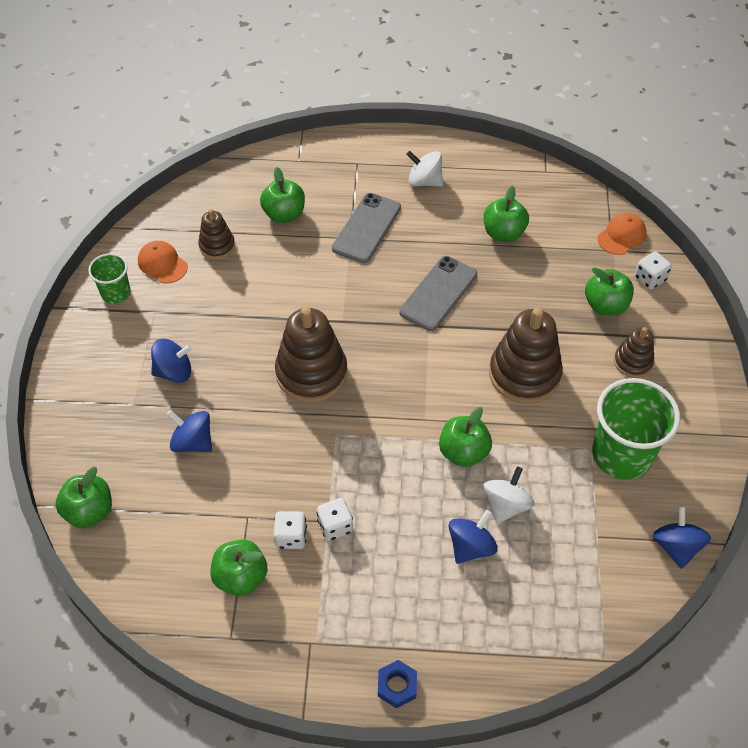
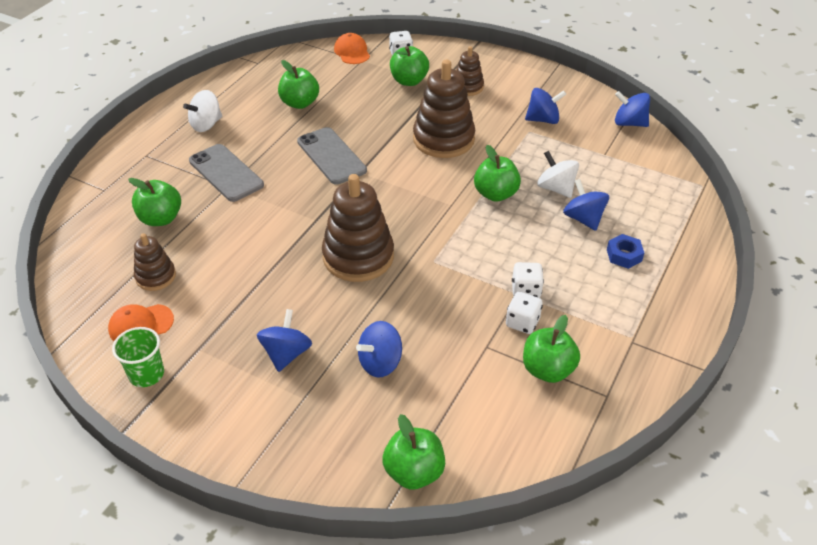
camera: 65 degrees left, 10 degrees down
blue nut [378,660,417,709] -> blue nut moved to [607,234,644,269]
green cup [592,378,680,480] -> blue spinning top [525,88,566,124]

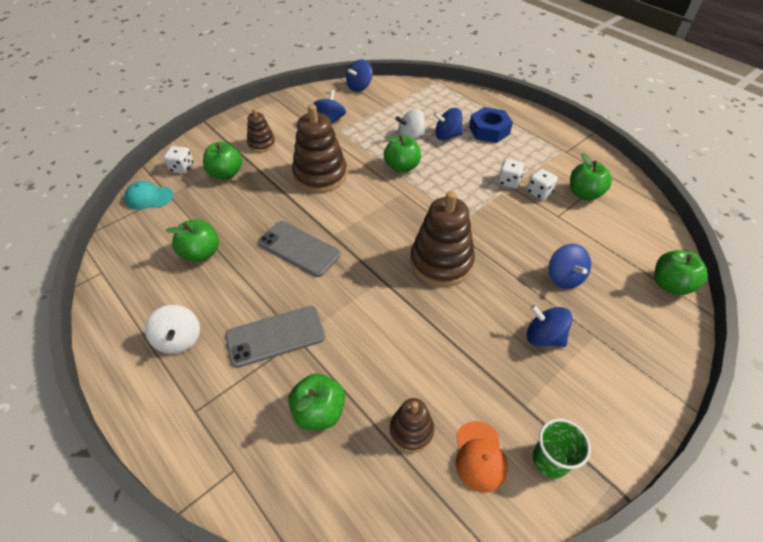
camera: 70 degrees left, 5 degrees up
grey phone [297,127,367,185] -> grey phone turned 45 degrees clockwise [258,221,341,277]
orange cap [334,33,370,64] -> turquoise cap [124,181,173,210]
blue nut [607,234,644,269] -> blue nut [469,107,513,143], size x1.63

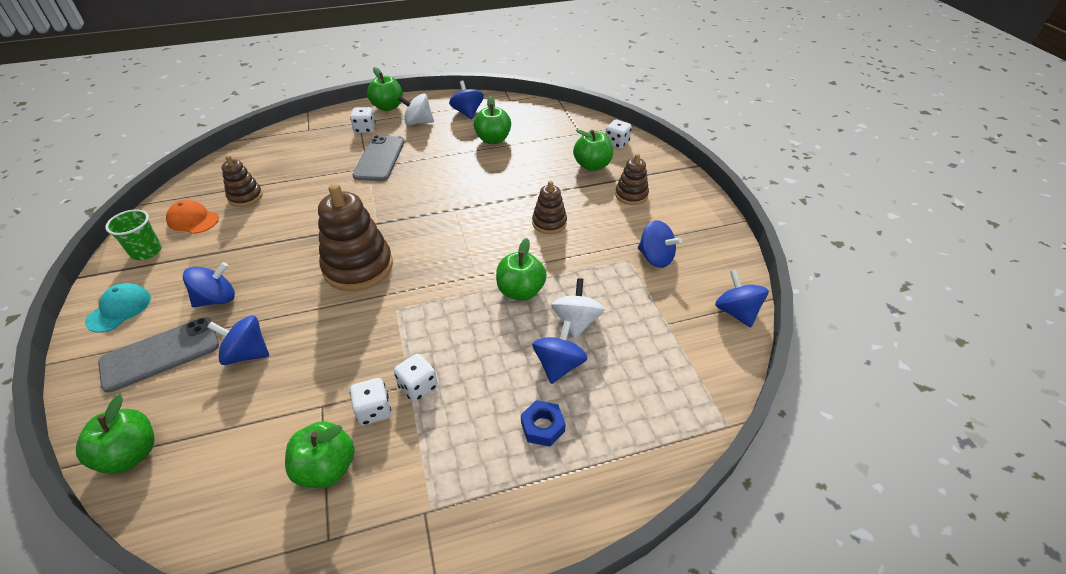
camera: 115 degrees right, 5 degrees down
turquoise cap [124,181,173,210] -> turquoise cap moved to [85,283,151,333]
grey phone [258,221,341,277] -> grey phone moved to [98,317,219,393]
green apple [288,373,345,430] -> green apple moved to [367,67,403,111]
brown stacking toy [292,104,347,193] -> brown stacking toy [532,181,567,234], size x0.55
blue nut [469,107,513,143] -> blue nut [521,400,566,447], size x0.61
none -> white dice [350,107,376,133]
none -> blue spinning top [449,81,484,119]

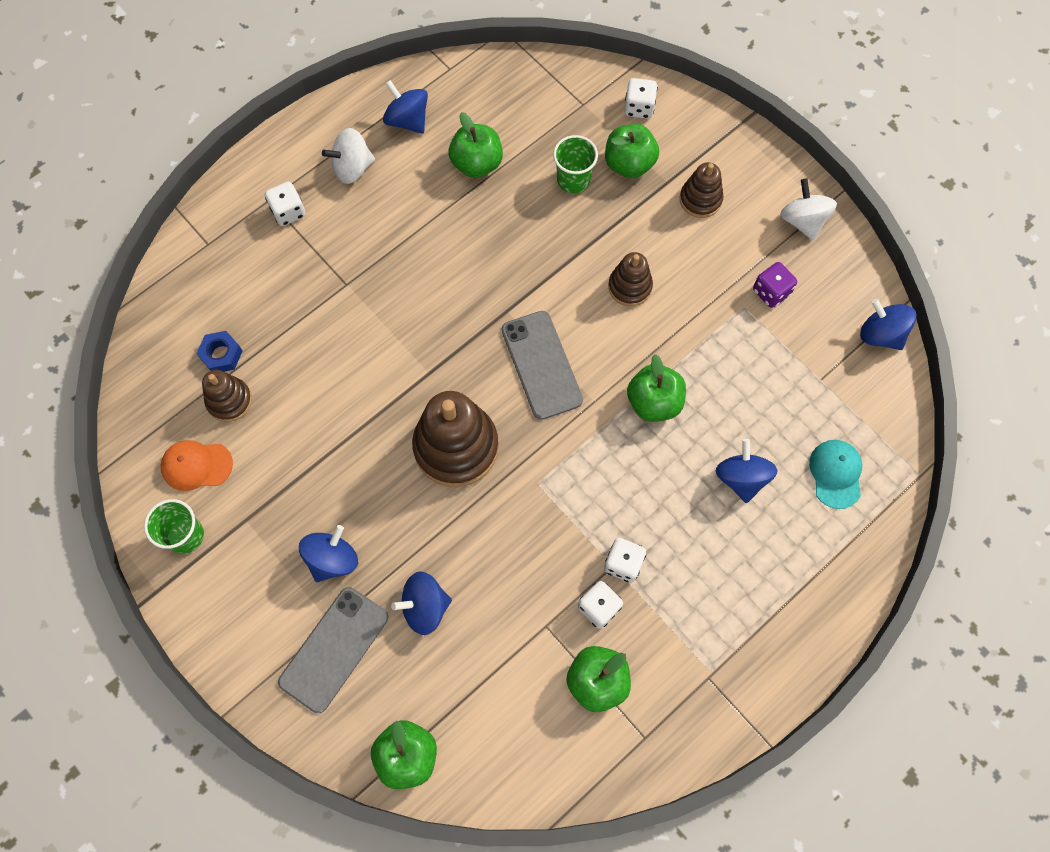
camera: 25 degrees left, 25 degrees up
turquoise cap [85,283,151,333] -> turquoise cap moved to [809,440,862,509]
grey phone [352,135,405,181] -> grey phone moved to [502,311,583,420]
green apple [367,67,403,111] -> none
blue nut [521,400,566,447] -> blue nut moved to [196,331,242,372]
white spinning top [551,278,604,339] -> white spinning top moved to [780,178,837,240]
blue spinning top [638,220,682,268] -> purple dice [753,262,797,308]
none -> green cup [553,135,598,193]

